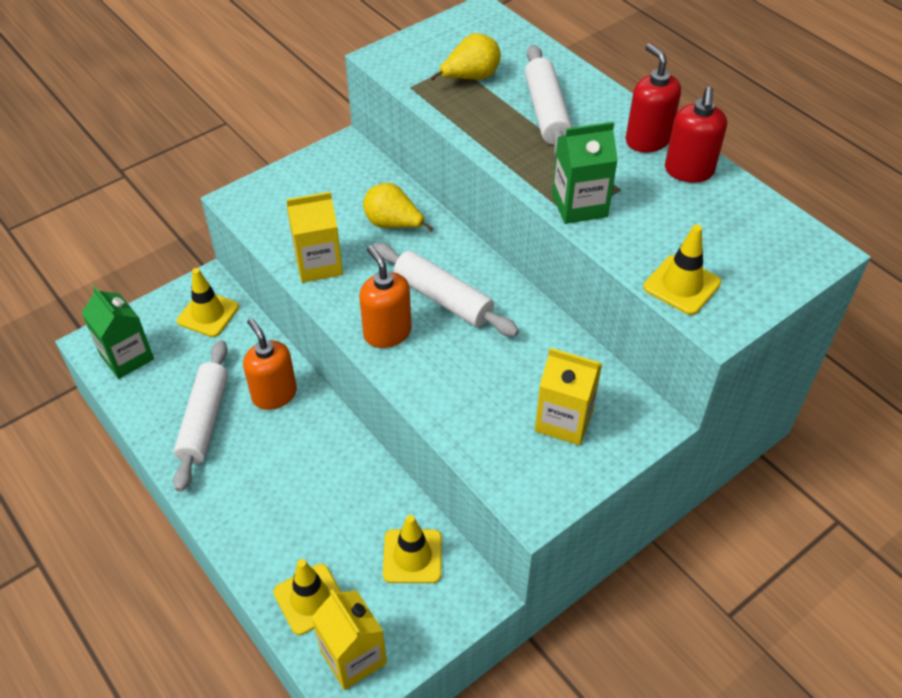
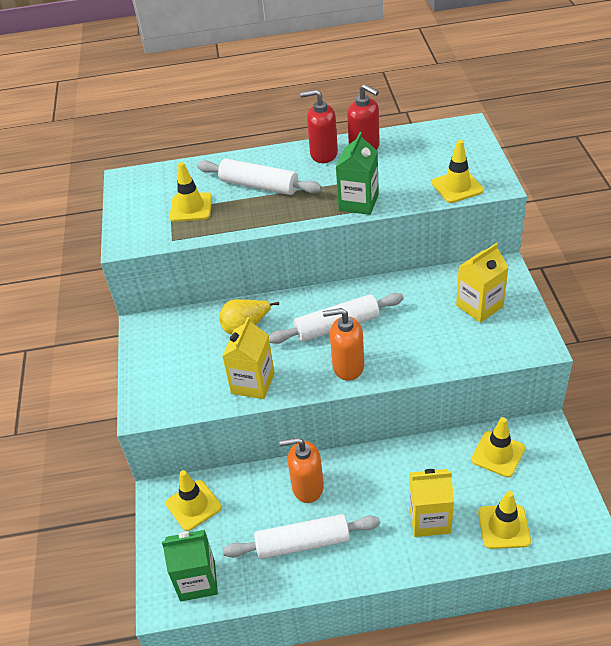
camera: 55 degrees left, 5 degrees down
white rolling pin [173,340,228,492] -> white rolling pin turned 45 degrees counterclockwise [223,514,380,559]
yellow carton [312,589,387,690] -> yellow carton moved to [409,469,454,537]
yellow pear [430,33,501,81] -> yellow traffic cone [169,162,212,222]

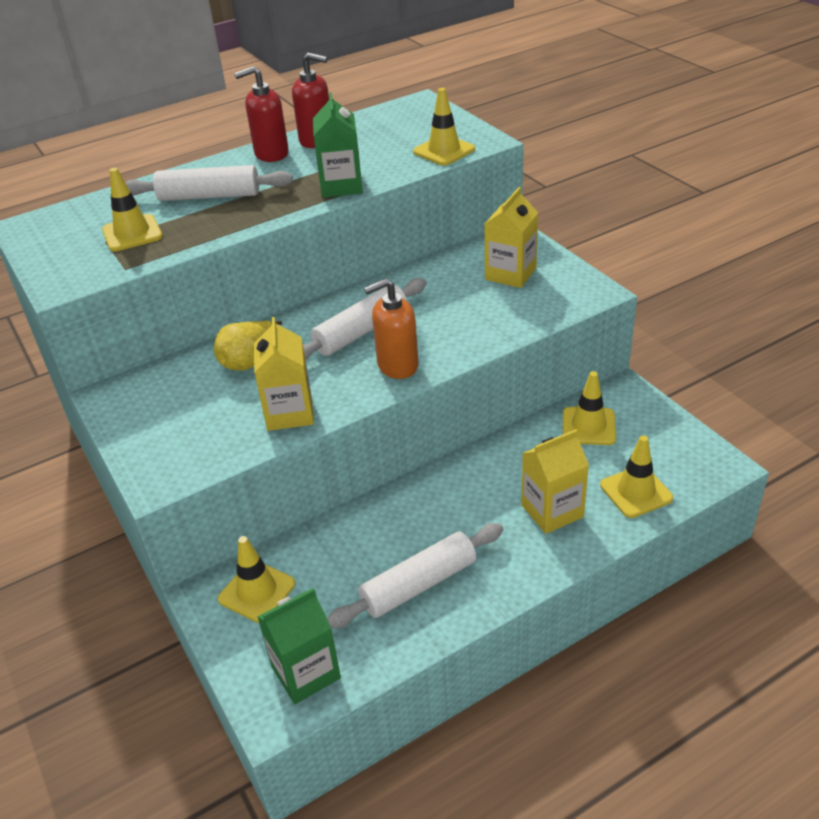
camera: 25 degrees left, 5 degrees down
orange soap dispenser [279,438,324,503] -> none

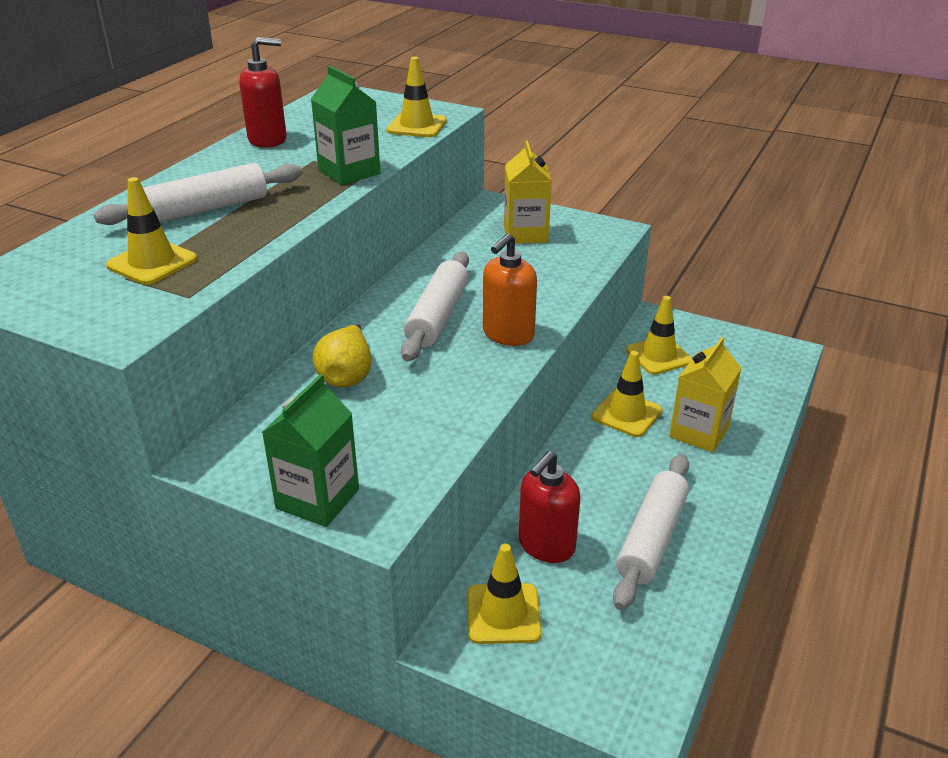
camera: 35 degrees left, 5 degrees down
red soap dispenser [234,66,289,162] -> red soap dispenser moved to [519,451,581,563]
yellow carton [254,317,314,431] -> none
green carton [258,588,341,704] -> green carton moved to [262,374,359,527]
yellow traffic cone [600,435,673,518] -> yellow traffic cone moved to [592,351,662,437]

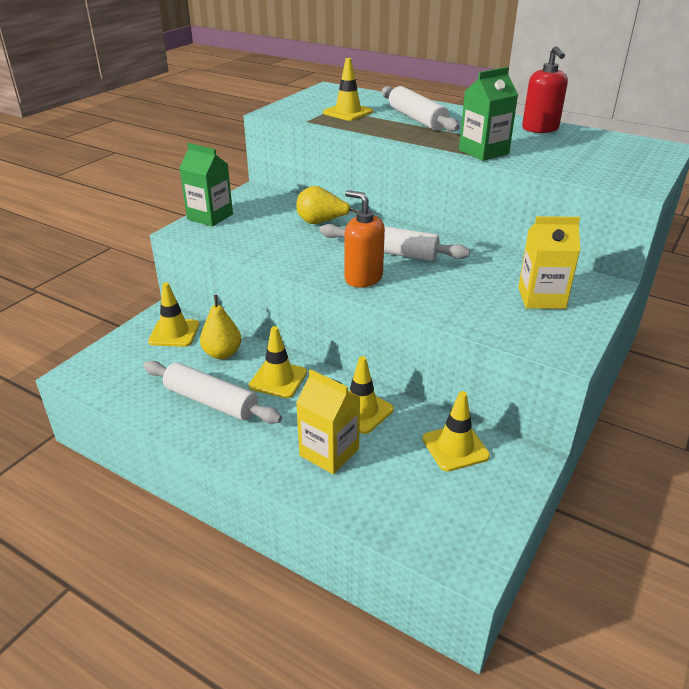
camera: 95 degrees right, 0 degrees up
yellow traffic cone [387,57,447,137] -> yellow traffic cone moved to [249,326,307,398]
red soap dispenser [519,451,581,563] -> yellow pear [200,295,242,359]

